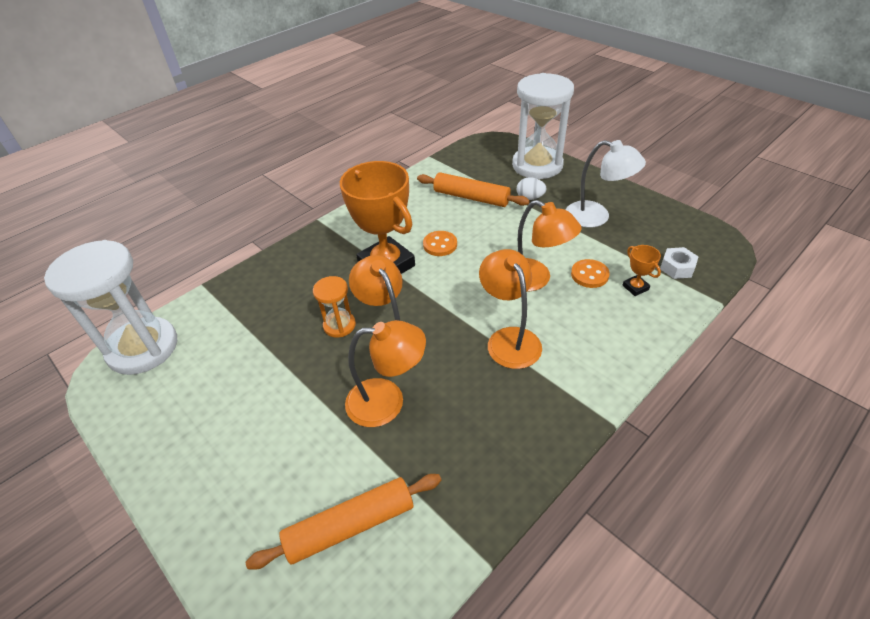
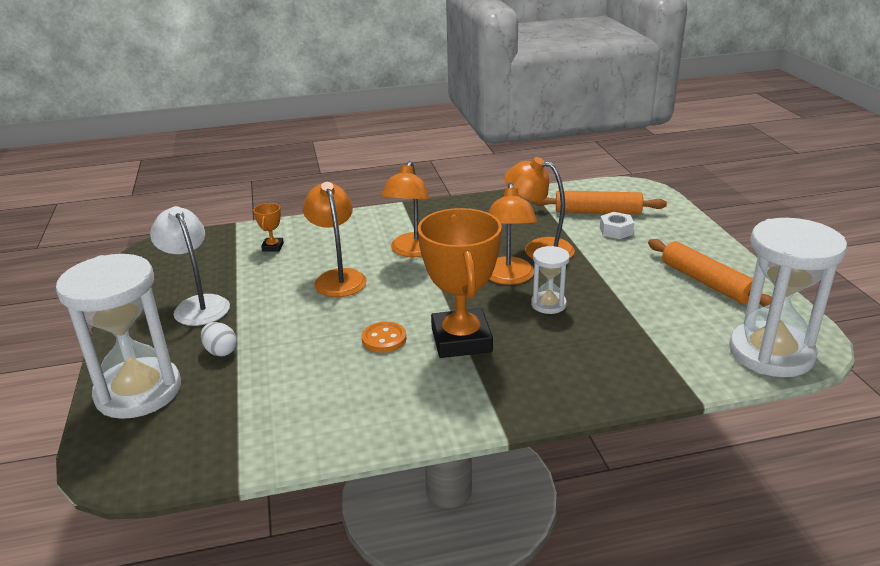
camera: 150 degrees left, 15 degrees down
orange hourglass [313,276,356,338] -> white hourglass [531,246,570,314]
orange rolling pin [417,172,530,207] -> orange rolling pin moved to [648,239,772,307]
orange button [571,259,610,288] -> none
white nut [660,247,699,279] -> white nut moved to [600,212,634,239]

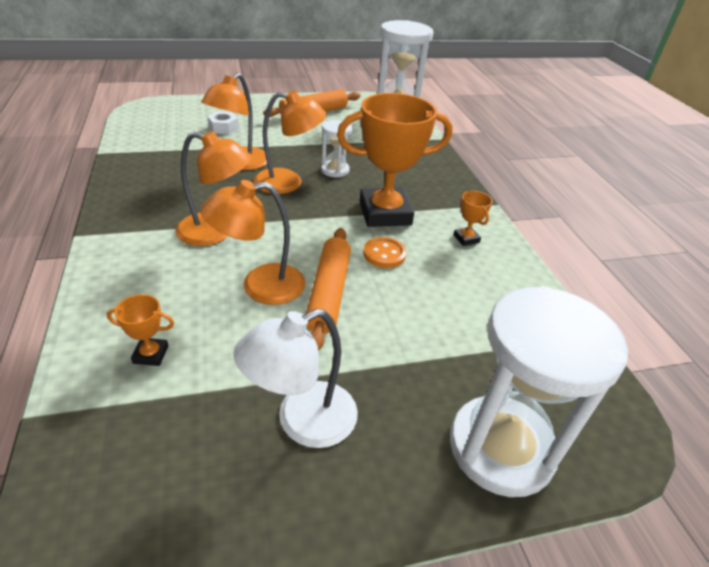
camera: 95 degrees left, 10 degrees up
white egg [201,322,237,356] -> none
orange rolling pin [532,190,667,214] -> orange rolling pin moved to [306,228,351,351]
none -> orange trophy [453,191,492,246]

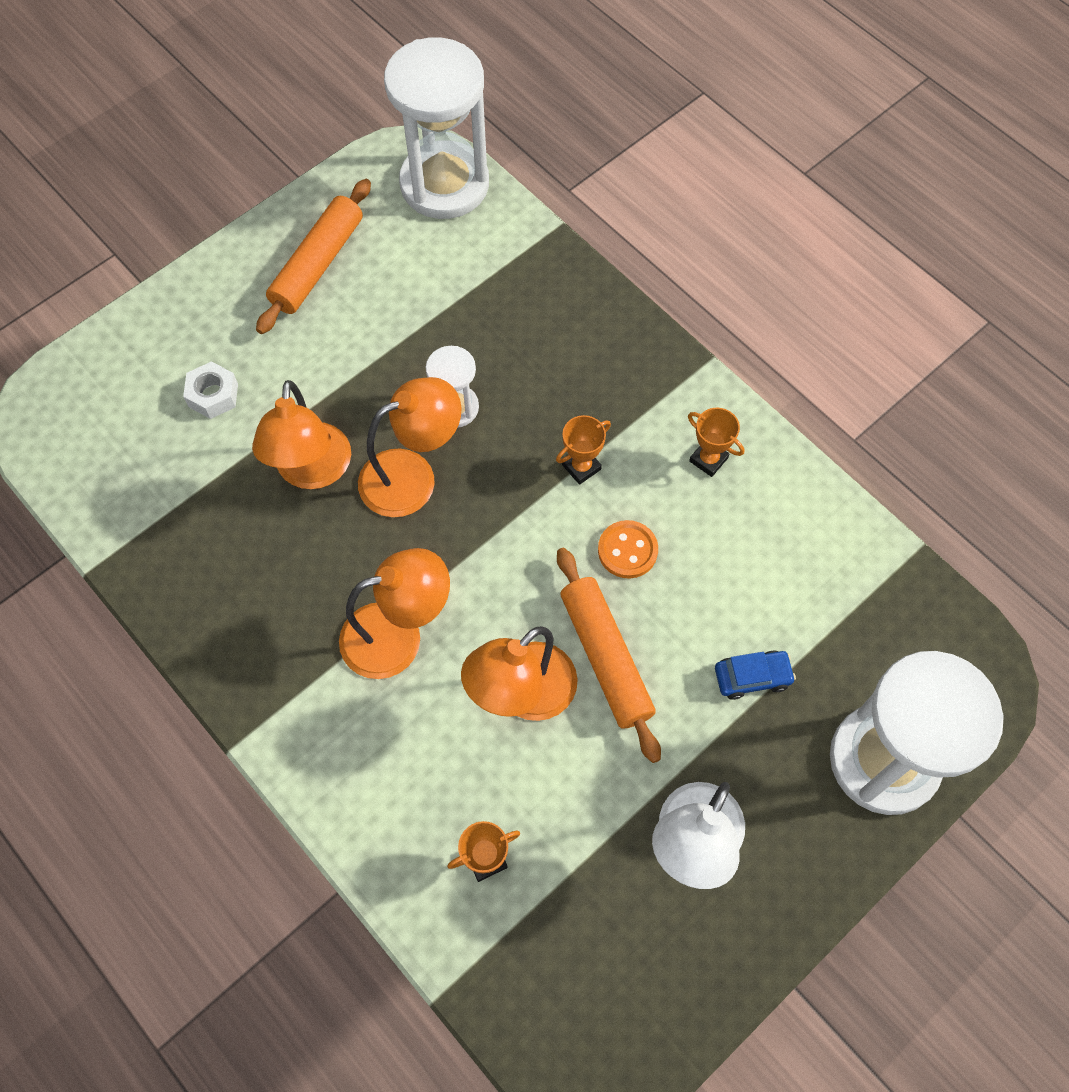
camera: 25 degrees left, 25 degrees up
orange trophy [337,93,453,227] -> orange trophy [556,415,611,485], size x0.41
none -> blue car [715,650,796,700]

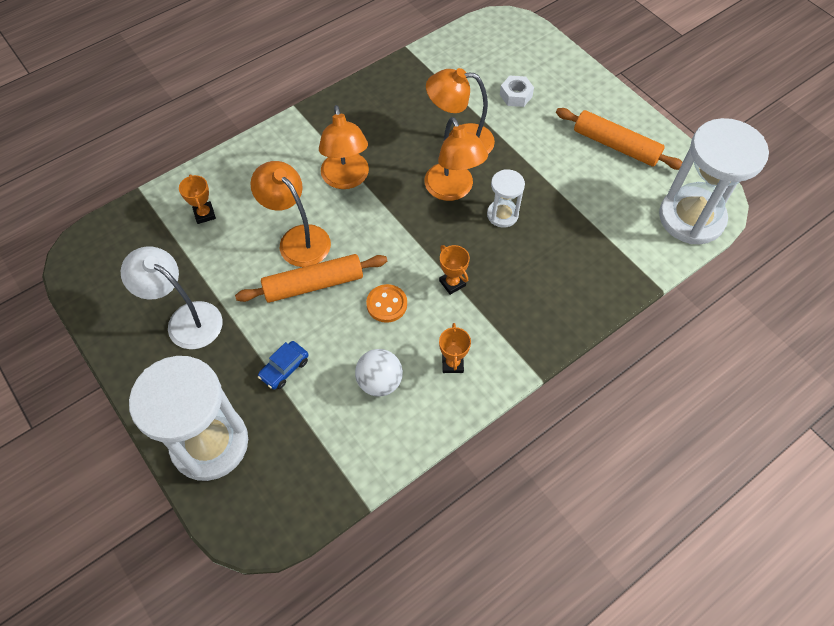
camera: 95 degrees right, 5 degrees down
orange trophy [688,408,744,477] -> orange trophy turned 45 degrees counterclockwise [439,323,471,373]
blue car [715,650,796,700] -> blue car turned 45 degrees clockwise [258,341,309,390]
none -> white ball [355,349,403,397]

